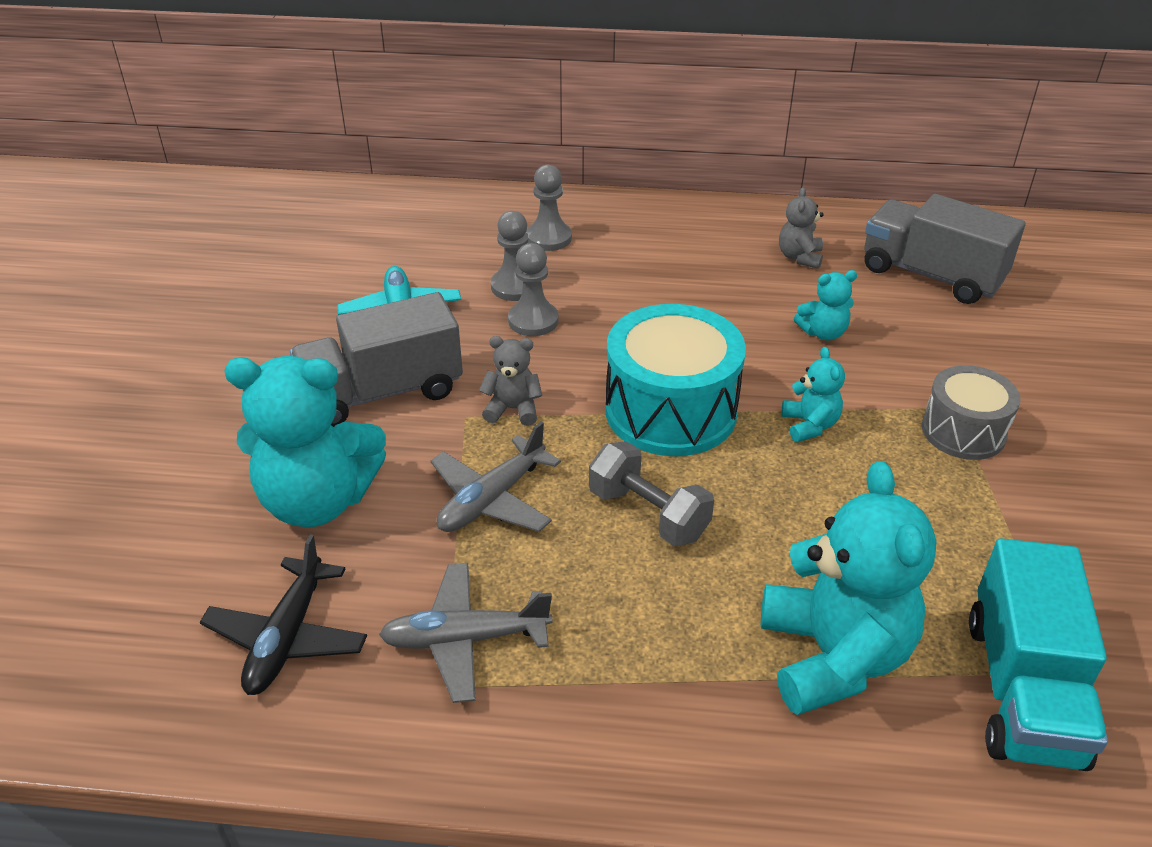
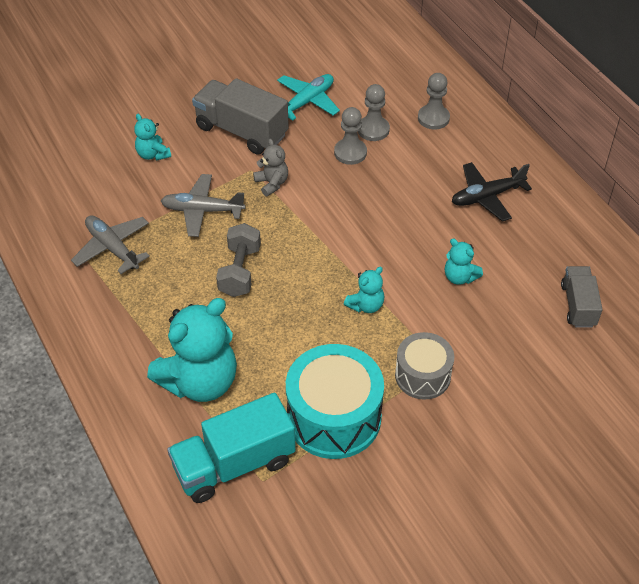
camera: 55 degrees right, 10 degrees up
black plane [200,534,367,695] -> black plane moved to [452,162,532,222]
turquoise teddy bear [224,356,386,527] -> turquoise teddy bear [134,114,171,161], size x0.47
turquoise drum [605,304,746,456] -> turquoise drum moved to [286,344,384,459]
grey teddy bear [779,187,823,269] -> none
grey truck [864,194,1026,304] -> grey truck [561,266,603,328], size x0.60

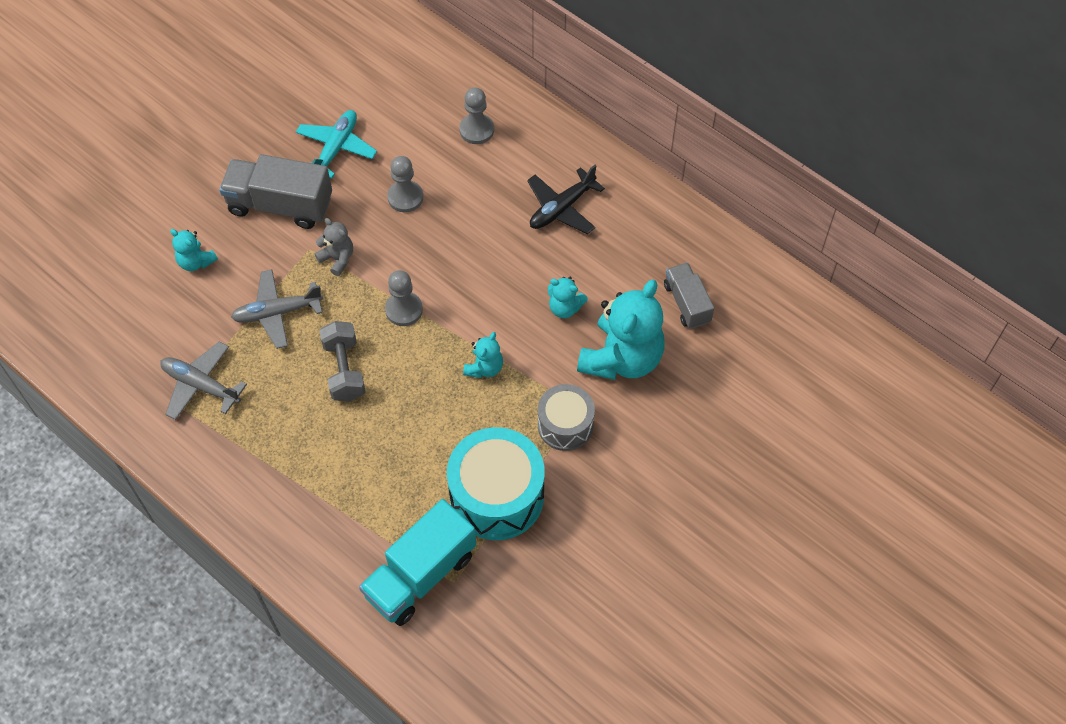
camera: 20 degrees left, 10 degrees up
turquoise teddy bear [147,298,237,402] -> turquoise teddy bear moved to [577,280,665,380]
grey pawn [358,84,390,141] -> grey pawn moved to [385,270,423,326]

